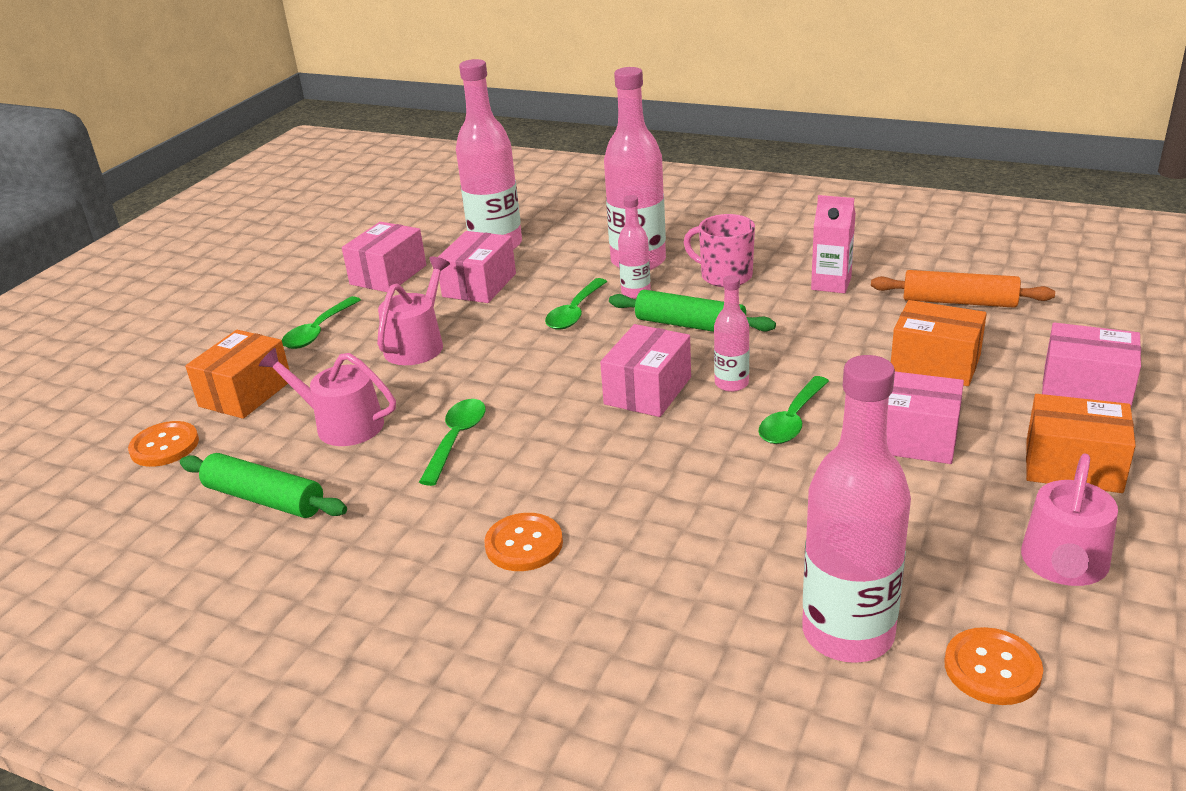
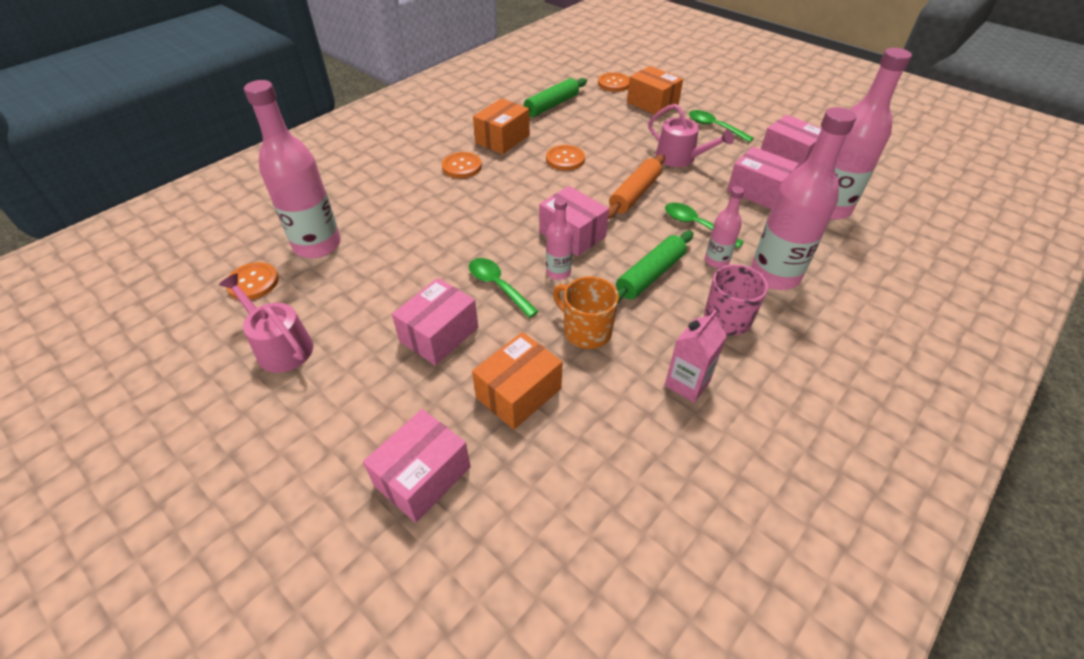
camera: 105 degrees right, 15 degrees up
pink watering can [259,348,396,446] -> none
green spoon [419,399,486,486] -> orange button [546,145,585,171]
orange rolling pin [871,270,1055,308] -> orange rolling pin moved to [608,155,665,219]
orange box [1026,394,1136,493] -> orange box moved to [473,98,530,154]
none -> orange mug [553,276,619,349]

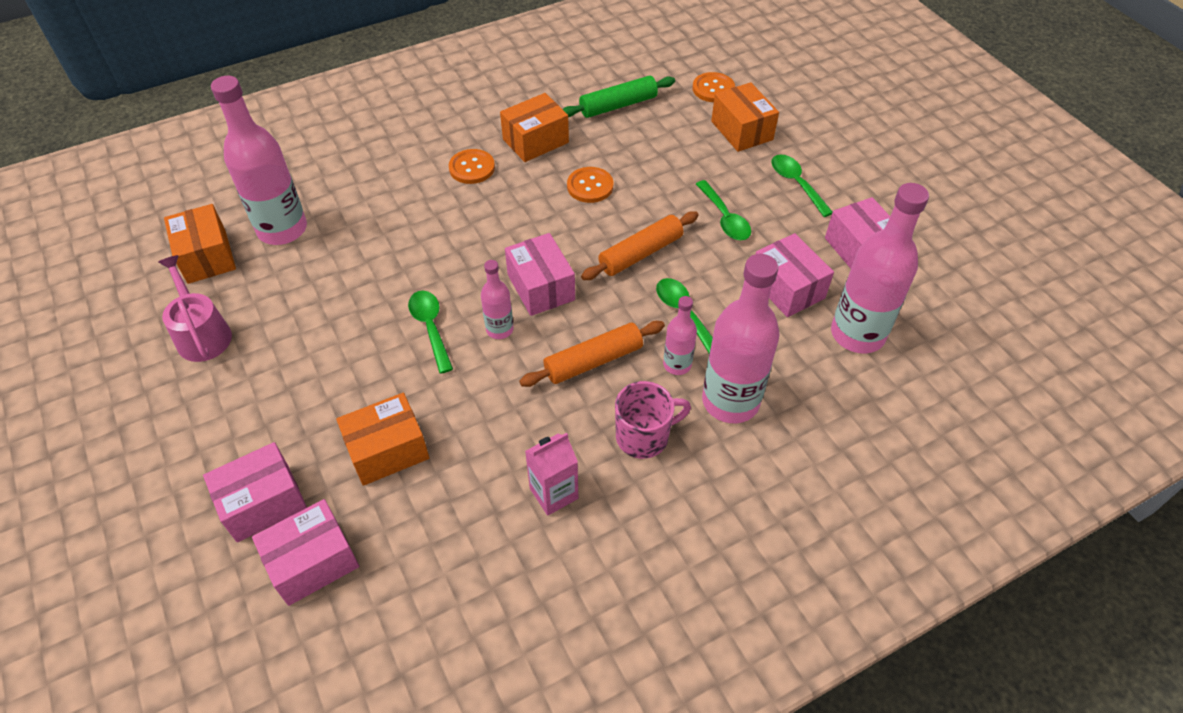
camera: 20 degrees right, 5 degrees up
orange button [226,262,279,300] -> orange box [164,204,236,284]
pink box [392,278,478,365] -> pink box moved to [252,499,359,606]
orange mug [553,276,619,349] -> none
green rolling pin [616,231,694,303] -> orange rolling pin [519,321,665,387]
pink watering can [648,104,734,167] -> green spoon [696,180,751,240]

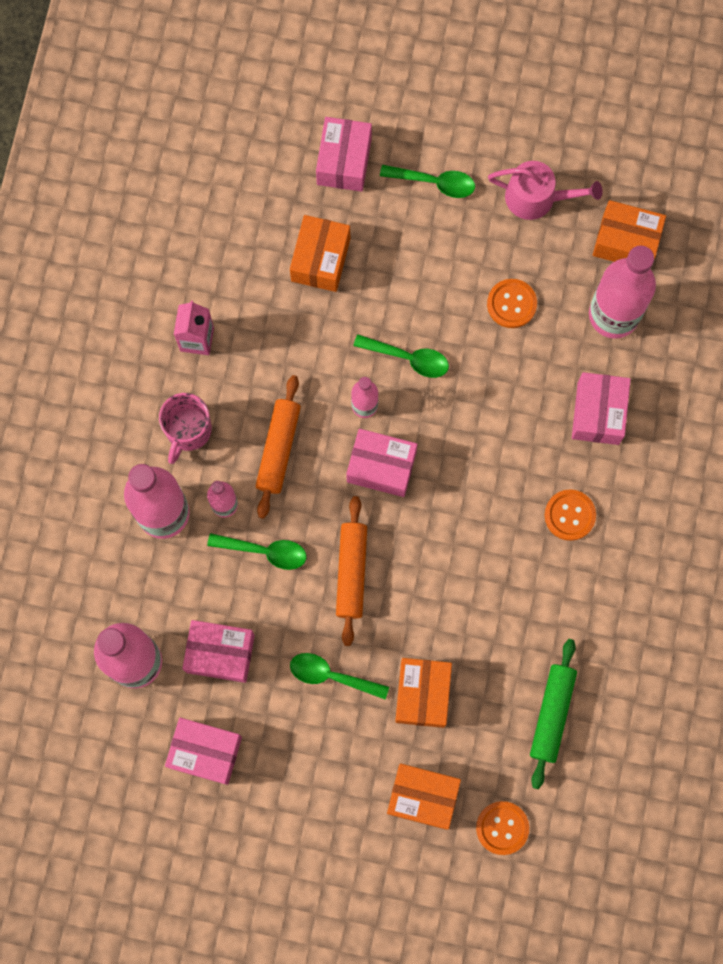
camera: 130 degrees right, 25 degrees up
pink box [252,499,359,606] -> pink box moved to [572,372,631,445]
orange box [500,93,569,162] -> orange box moved to [395,658,452,728]
orange button [567,167,613,203] -> orange button moved to [487,279,537,328]
green spoon [771,154,832,217] -> green spoon moved to [380,165,475,198]

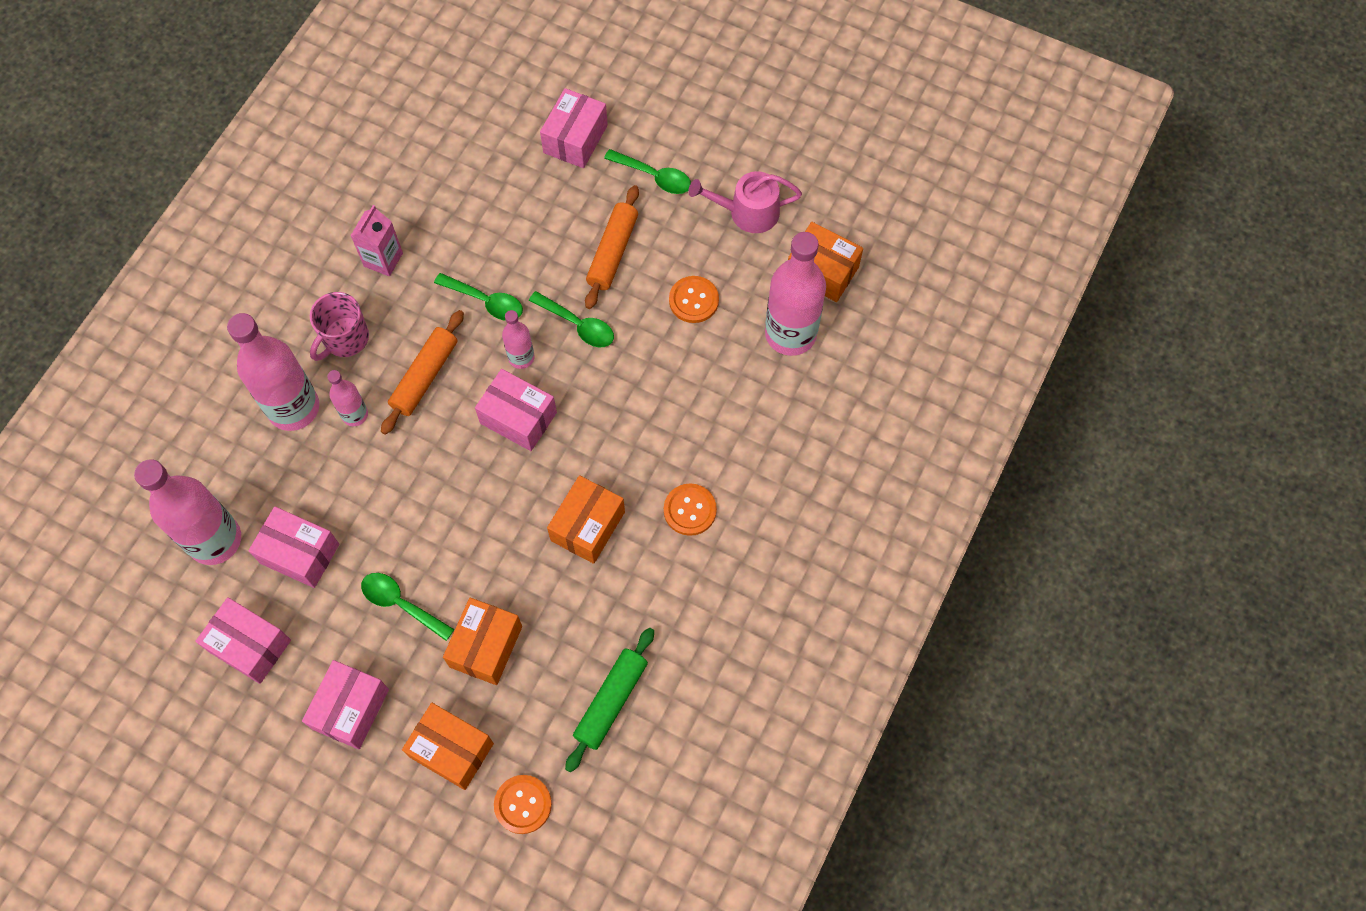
camera: 15 degrees right, 10 degrees down
green spoon [207,533,306,570] -> green spoon moved to [434,273,523,321]
orange box [290,215,350,292] -> orange box moved to [547,475,625,564]
orange rolling pin [336,496,367,646] -> orange rolling pin moved to [585,185,639,309]
pink watering can [488,161,603,220] -> pink watering can turned 150 degrees clockwise [688,171,802,233]
pink box [572,372,631,445] -> pink box moved to [302,660,389,750]

